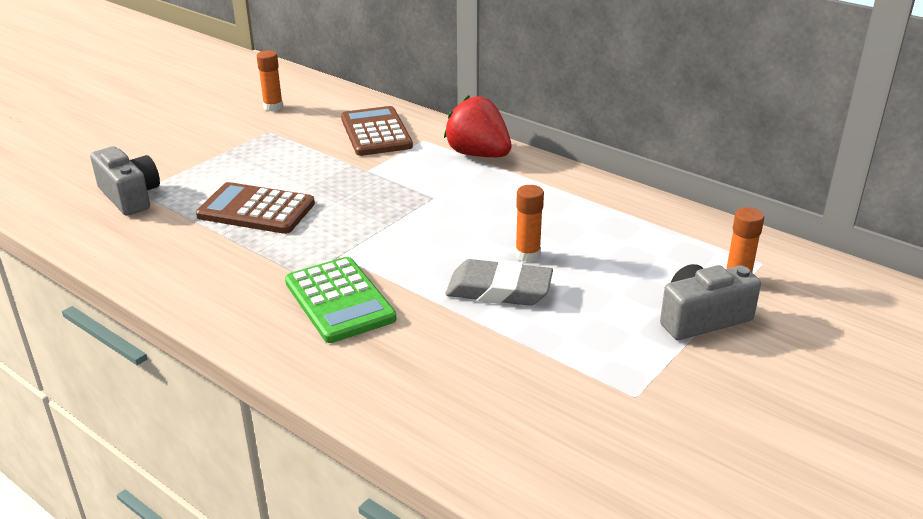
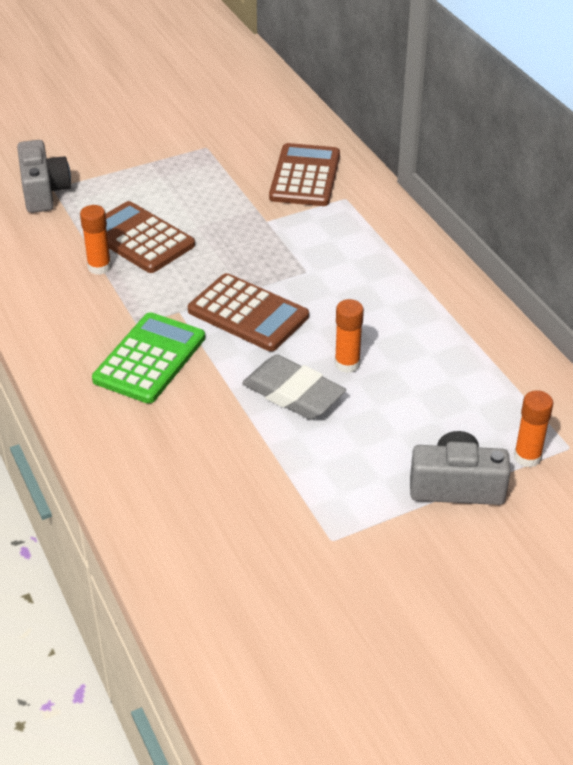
camera: 25 degrees right, 10 degrees up
orange glue stick [257,50,283,111] -> orange glue stick moved to [80,205,111,275]
green calculator [285,257,396,343] -> green calculator turned 150 degrees counterclockwise [92,312,205,404]
red strawberry [444,95,511,157] -> none
none -> brown calculator [188,273,309,351]

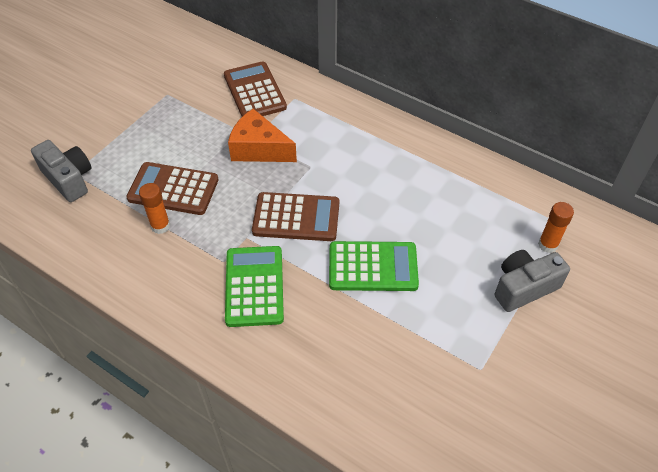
camera: 30 degrees left, 10 degrees up
grey eraser [242,355,346,420] -> green calculator [329,241,419,291]
orange glue stick [335,299,364,373] -> none
none -> orange cheese [228,109,297,162]

